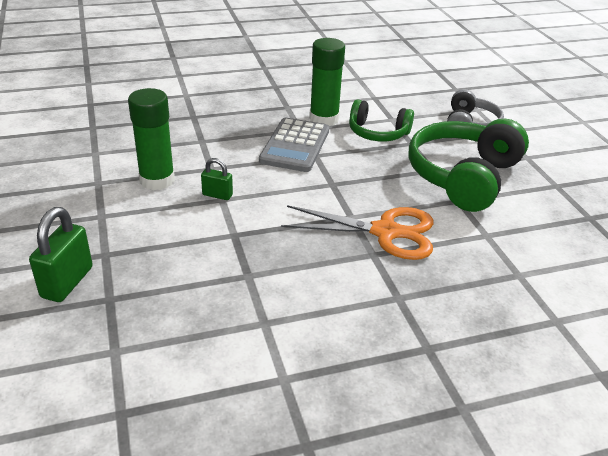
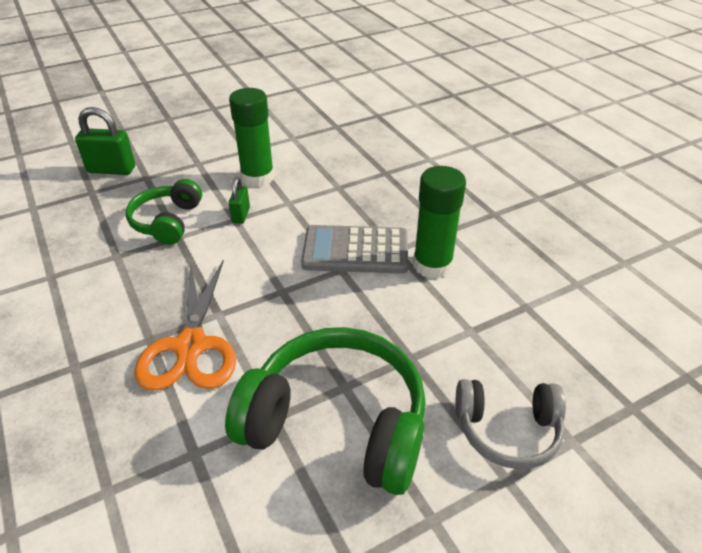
camera: 80 degrees right, 5 degrees up
green headphones [349,100,414,141] -> green headphones moved to [126,179,202,245]

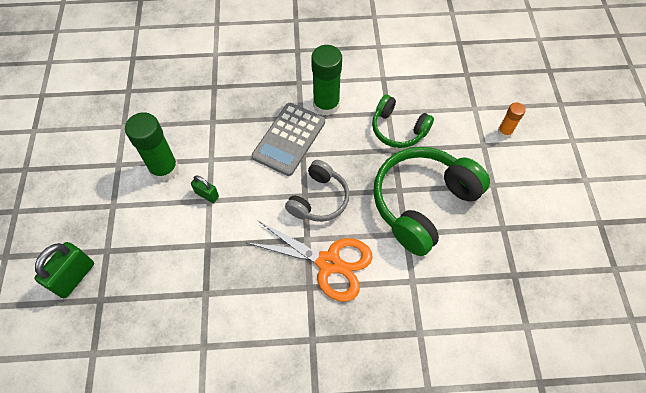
camera: 65 degrees left, 20 degrees up
green headphones [126,179,202,245] -> green headphones moved to [372,95,434,148]
grey headphones [456,379,566,469] -> grey headphones moved to [285,160,350,222]
none -> orange glue stick [498,102,526,138]

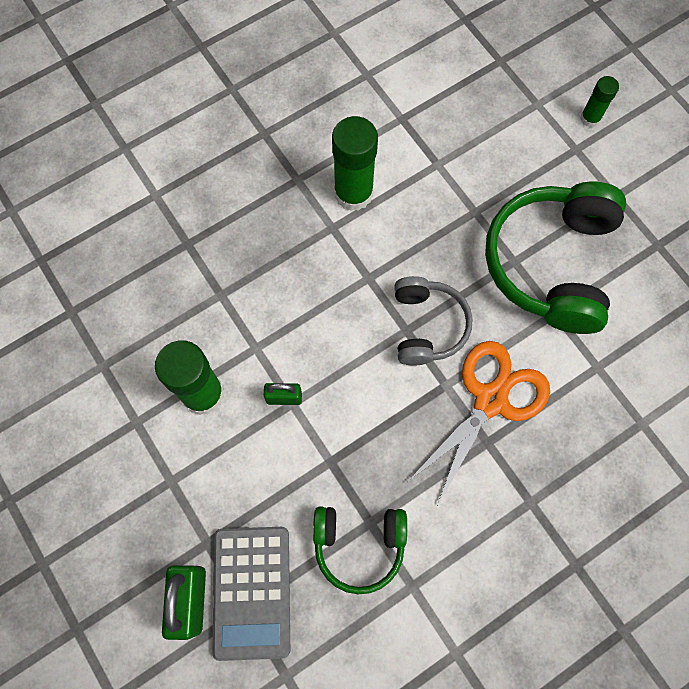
camera: 30 degrees left, 10 degrees up
orange scissors [247,220,373,302] -> orange scissors turned 45 degrees counterclockwise [409,341,550,504]
grey calculator [252,103,325,176] -> grey calculator moved to [212,527,290,661]
green headphones [372,95,434,148] -> green headphones moved to [313,507,407,594]
orange glue stick [498,102,526,138] -> green glue stick [580,76,619,127]

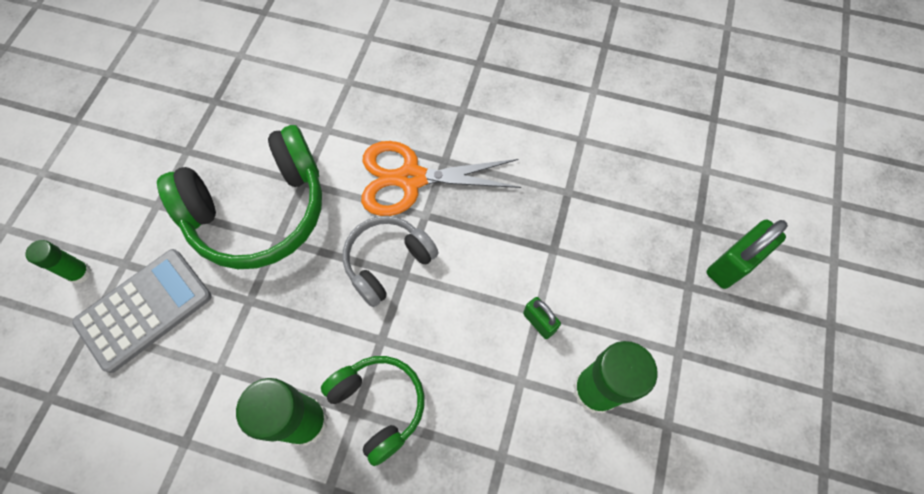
camera: 130 degrees left, 5 degrees down
grey calculator [212,527,290,661] -> grey calculator moved to [72,249,212,373]
green headphones [313,507,407,594] -> green headphones moved to [321,356,424,466]

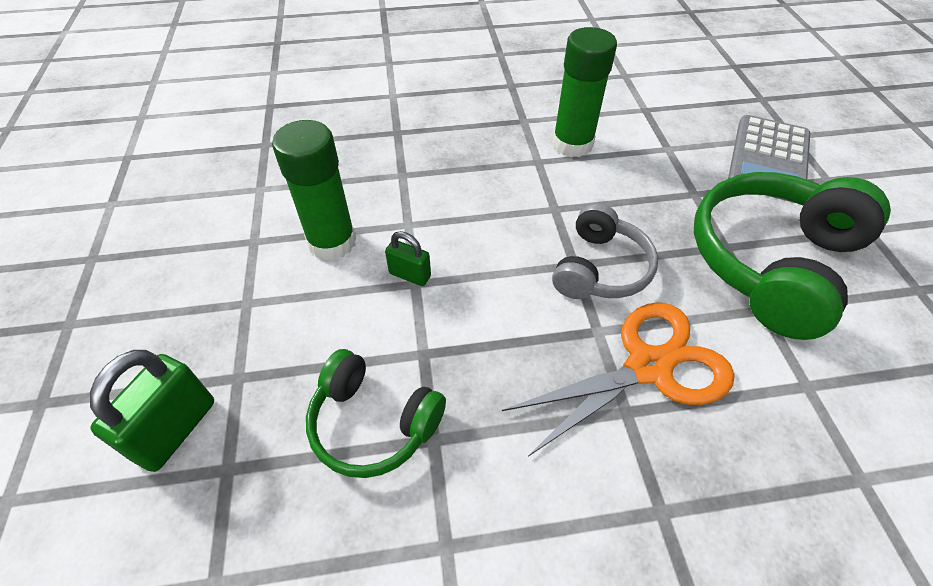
camera: 155 degrees right, 15 degrees down
green glue stick [25,240,91,284] -> none
green headphones [321,356,424,466] -> green headphones moved to [306,349,446,478]

